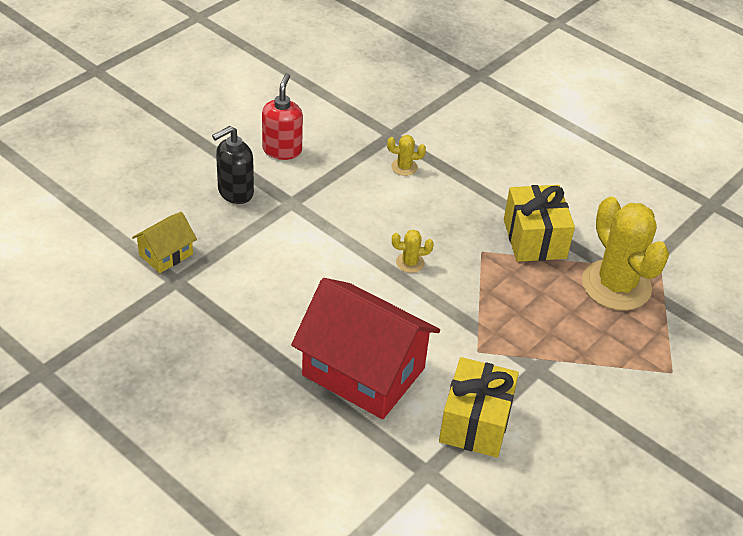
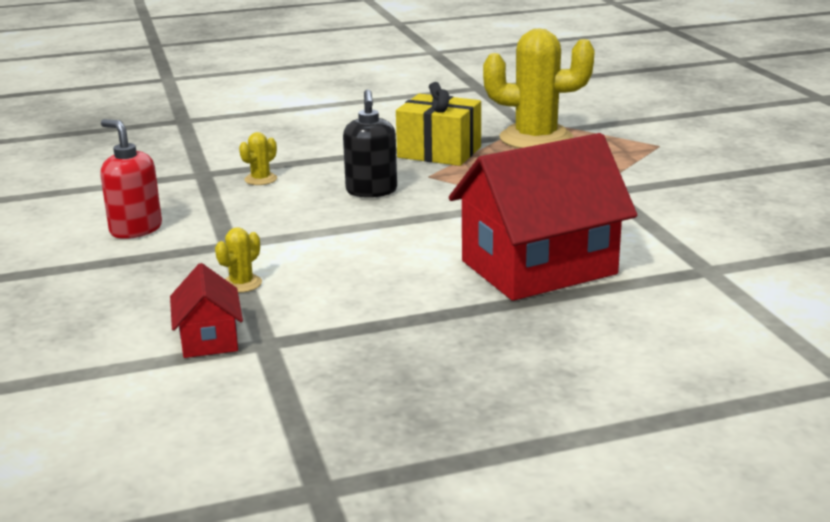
camera: 55 degrees left, 20 degrees down
yellow house [132,212,197,273] -> red house [170,263,243,358]
black soap dispenser [212,126,254,204] -> black soap dispenser moved to [343,89,397,198]
yellow cactus [392,230,434,273] -> yellow cactus moved to [215,227,262,293]
yellow gift [439,357,519,457] -> none

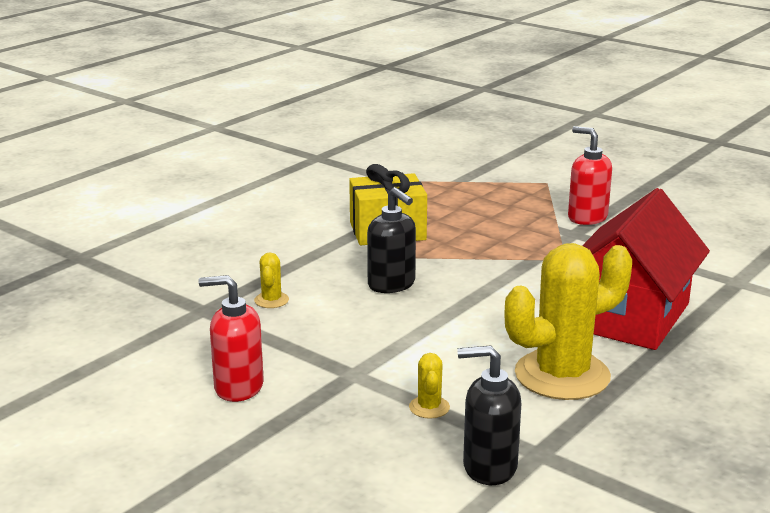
camera: 35 degrees left, 0 degrees up
red house [170,263,243,358] -> black soap dispenser [458,345,521,485]
yellow cactus [483,28,595,149] -> yellow cactus moved to [504,243,632,400]
none -> red soap dispenser [568,126,612,225]

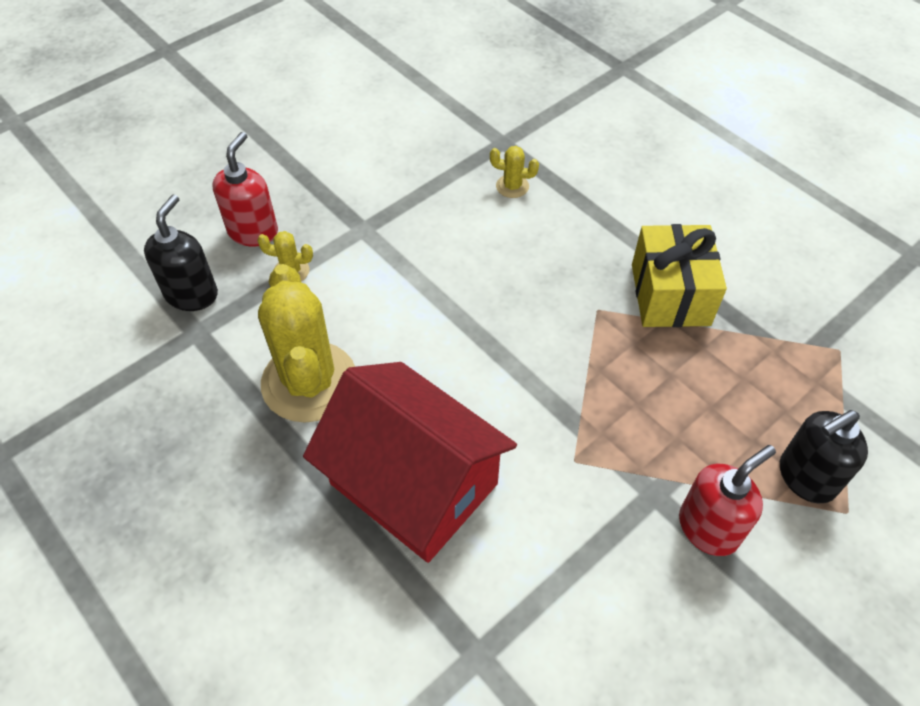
camera: 100 degrees right, 30 degrees up
red soap dispenser [199,275,264,402] -> red soap dispenser moved to [212,132,278,247]
black soap dispenser [367,187,416,293] -> black soap dispenser moved to [780,410,868,504]

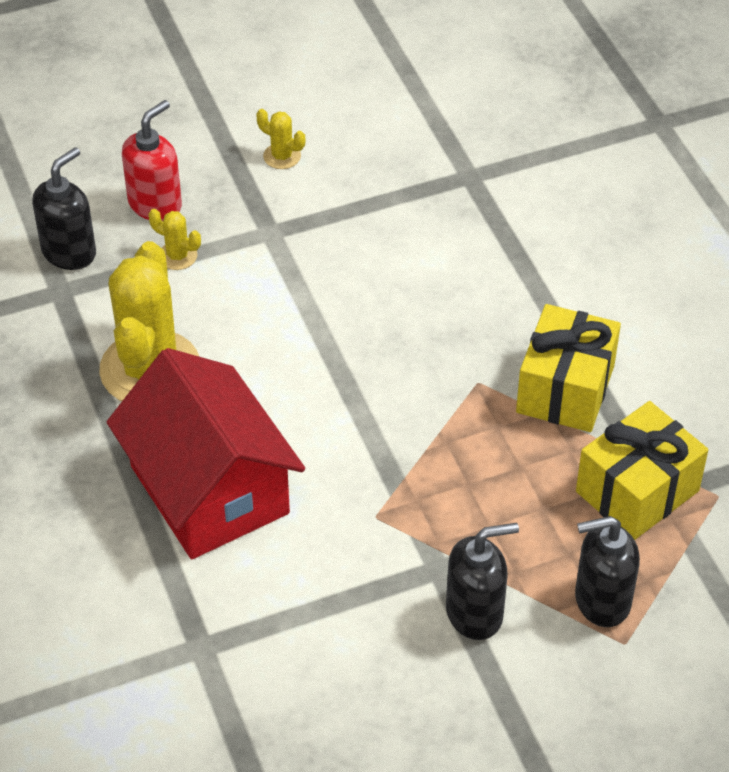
camera: 20 degrees right, 5 degrees down
yellow cactus [490,146,539,198] -> yellow cactus moved to [256,109,305,169]
red soap dispenser [679,445,776,556] -> black soap dispenser [446,523,519,640]
none -> yellow gift [576,401,708,540]

